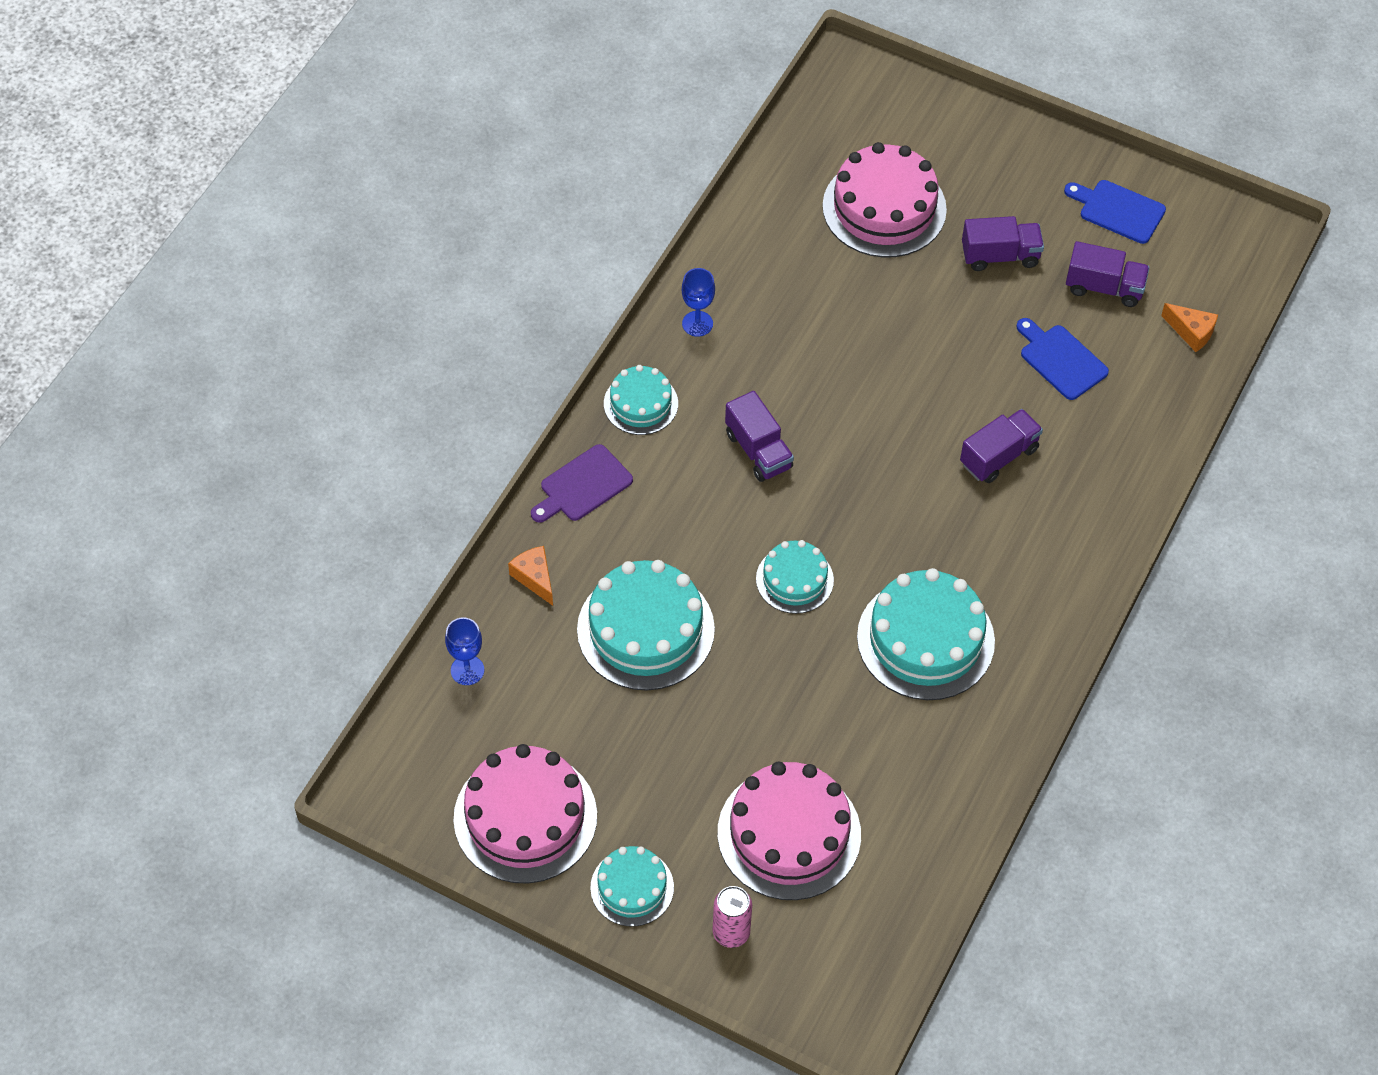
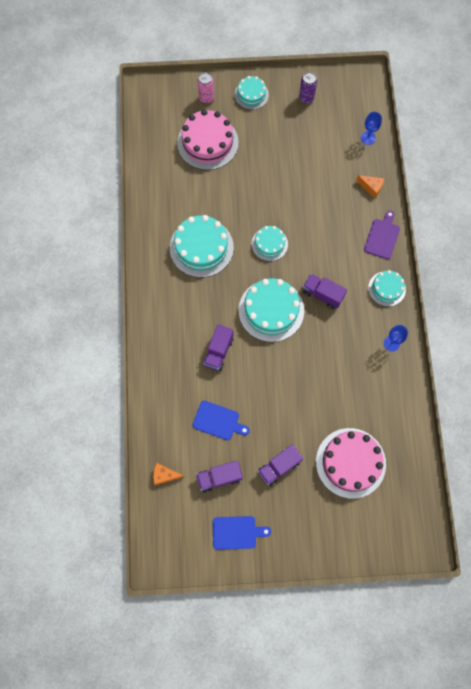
camera: 150 degrees right, 15 degrees up
pink cake [454,744,597,883] -> purple can [299,72,317,103]
turquoise cake [577,560,715,691] -> turquoise cake moved to [238,278,304,342]

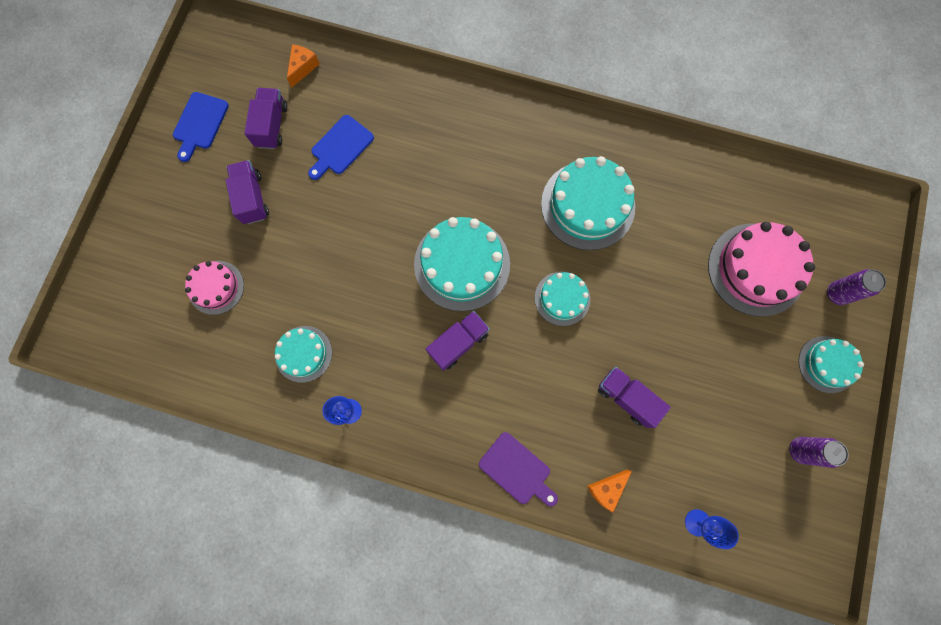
camera: 110 degrees right, 5 degrees up
pink can [198,72,214,104] -> purple can [827,269,886,305]
purple truck [203,324,234,371] -> purple truck moved to [598,367,671,428]
pink cake [316,428,386,499] -> pink cake [185,261,244,315], size x0.57
turquoise cake [368,270,406,307] -> turquoise cake moved to [275,326,332,383]

